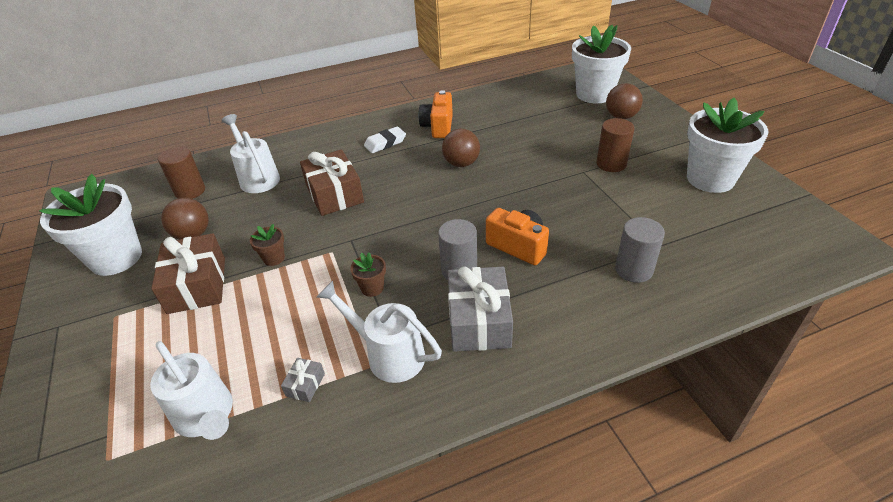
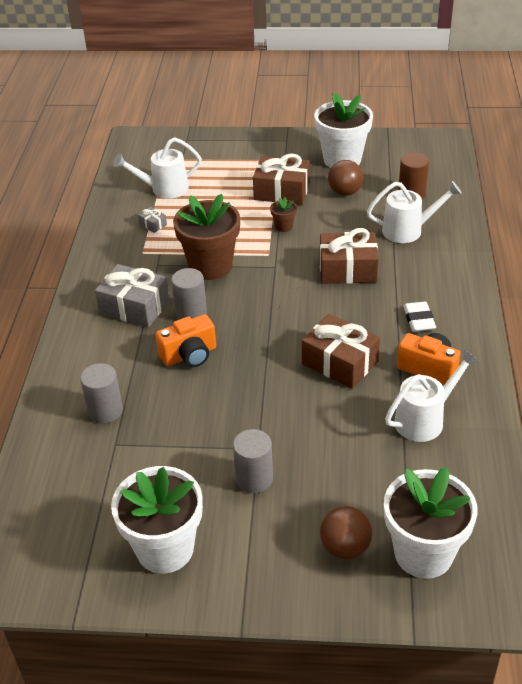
camera: 115 degrees right, 0 degrees up
white watering can [317,281,442,383] -> white watering can moved to [385,350,479,442]
brown flower pot [350,253,386,297] -> brown flower pot [173,194,240,280], size x2.35
brown ball [442,129,480,167] -> brown gift [302,314,380,389]
brown cylinder [596,118,634,172] -> grey cylinder [233,429,273,493]

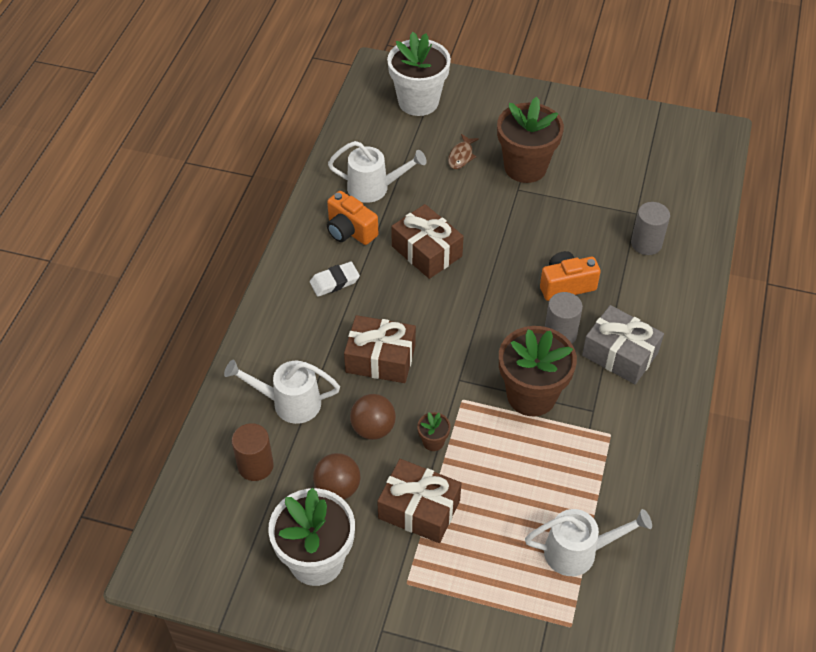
camera: 170 degrees left, 10 degrees up
white flower pot [111,466,203,573] -> none
grey gift [138,207,167,233] -> none
grey cylinder [233,429,273,493] -> brown flower pot [497,97,564,183]
brown ball [320,506,372,559] -> brown ball moved to [350,394,396,440]
white watering can [385,350,479,442] -> white watering can turned 150 degrees counterclockwise [328,141,427,203]
white eraser [403,301,436,332] -> white eraser turned 60 degrees clockwise [310,262,360,297]
none -> brown fish [448,134,479,169]

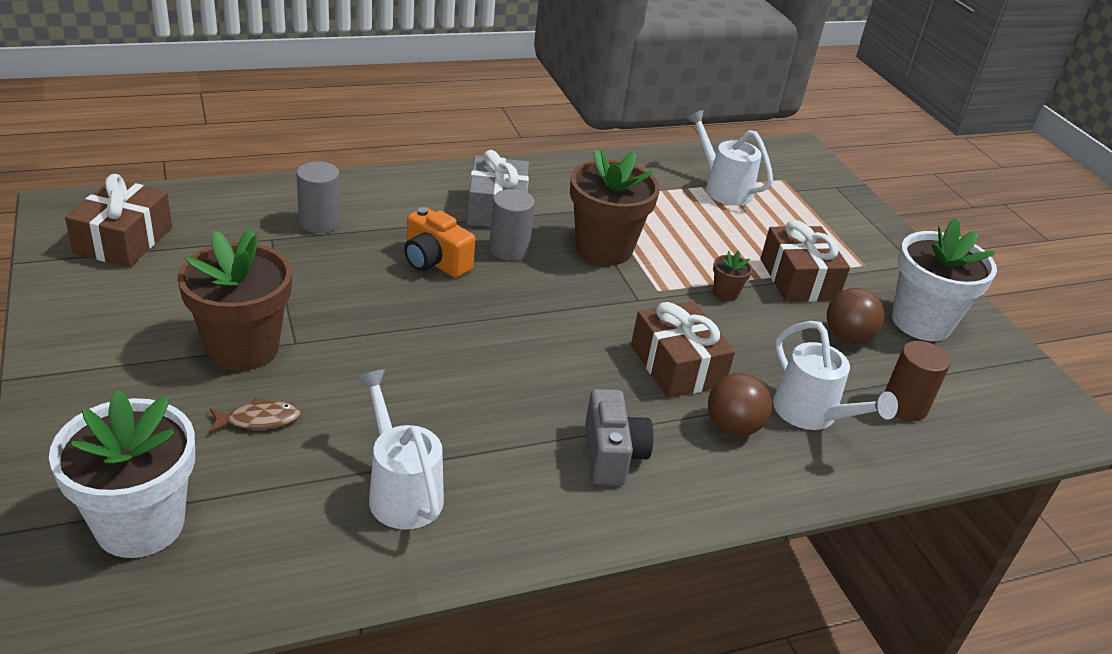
camera: 130 degrees left, 15 degrees down
white eraser [310,262,360,297] -> grey camera [585,389,653,486]
orange camera [327,191,378,245] -> none
brown ball [350,394,396,440] -> brown ball moved to [708,373,772,436]
brown gift [391,204,464,279] -> brown gift moved to [65,174,172,267]

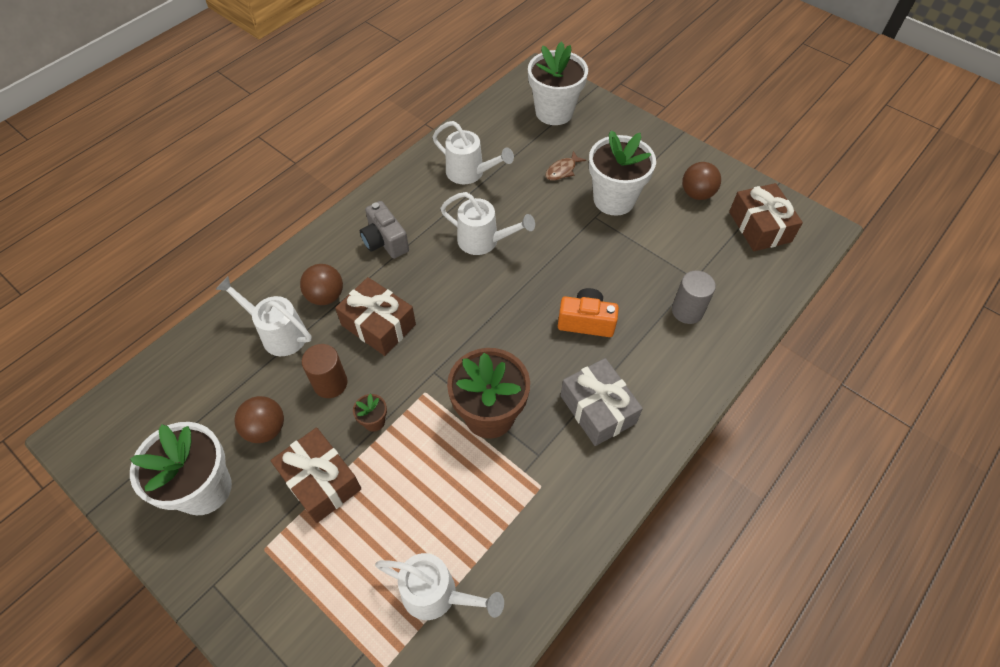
camera: 155 degrees right, 20 degrees up
brown flower pot [178,228,292,371] -> white flower pot [589,130,656,216]
grey cylinder [489,189,535,261] -> none
brown cylinder [885,341,950,421] -> brown cylinder moved to [302,344,347,398]
none -> white watering can [440,192,535,255]
none -> brown ball [682,162,721,200]

